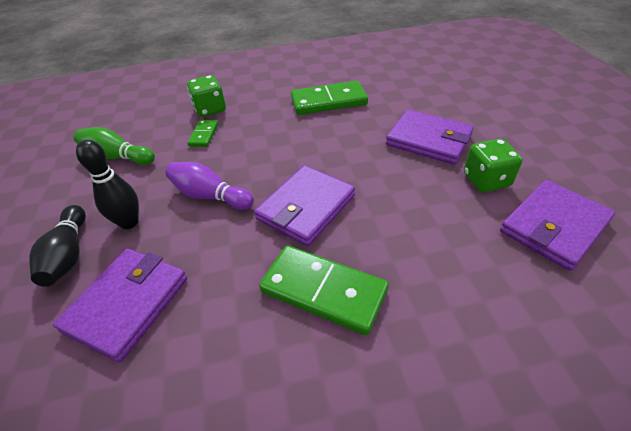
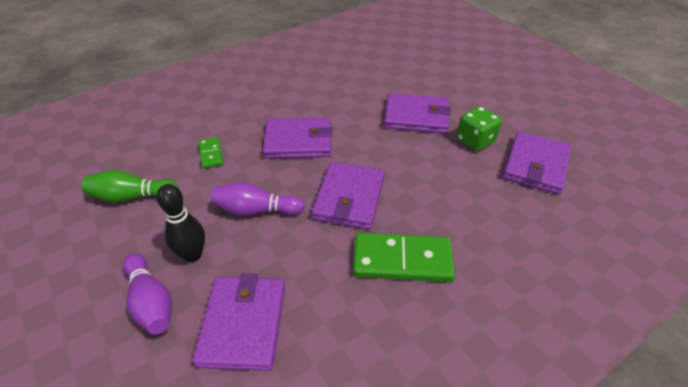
camera: 25 degrees left, 0 degrees up
black bowling pin [29,205,86,287] -> purple bowling pin [123,253,172,335]
green dice [187,75,226,117] -> none
green domino [291,81,368,115] -> none
none -> purple wallet [263,117,333,159]

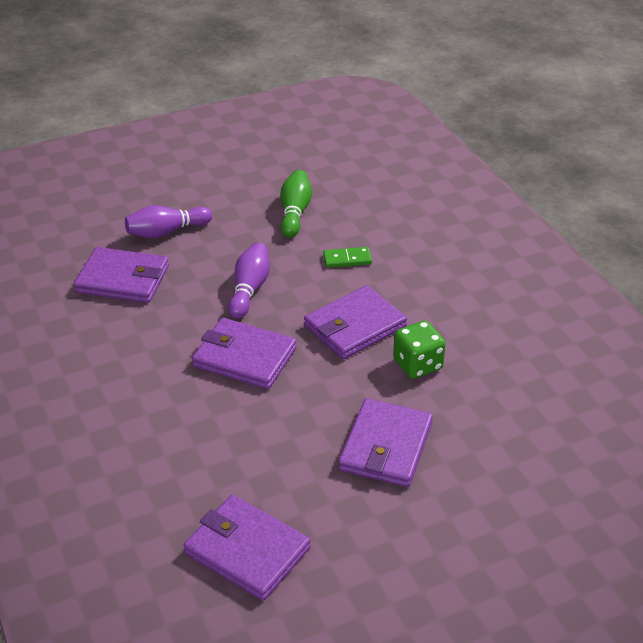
camera: 100 degrees right, 5 degrees down
black bowling pin [157,184,205,262] -> none
purple wallet [263,117,333,159] -> purple wallet turned 45 degrees clockwise [304,286,407,359]
green domino [353,233,455,282] -> none
green dice [457,106,502,151] -> green dice moved to [393,321,446,379]

